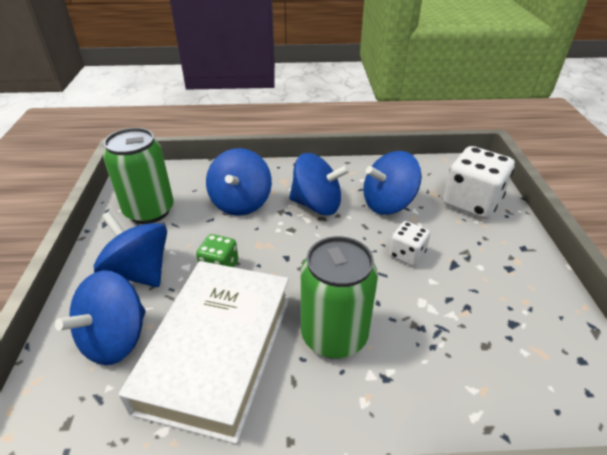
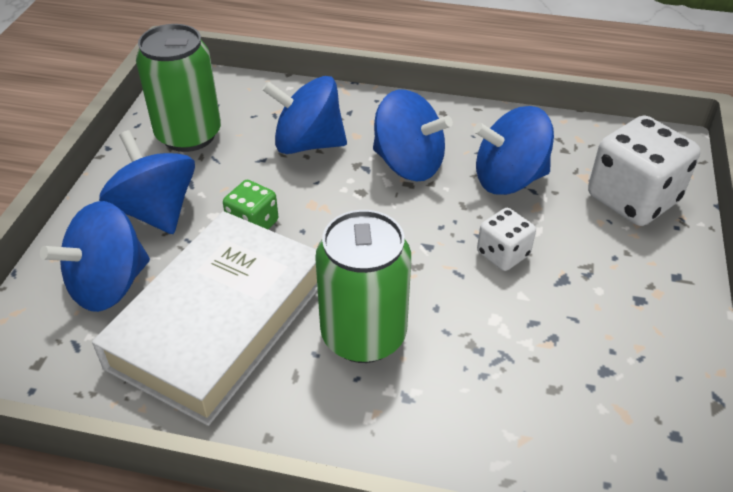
camera: 15 degrees right, 5 degrees up
blue spinning top [206,148,272,216] -> blue spinning top turned 75 degrees clockwise [262,76,347,154]

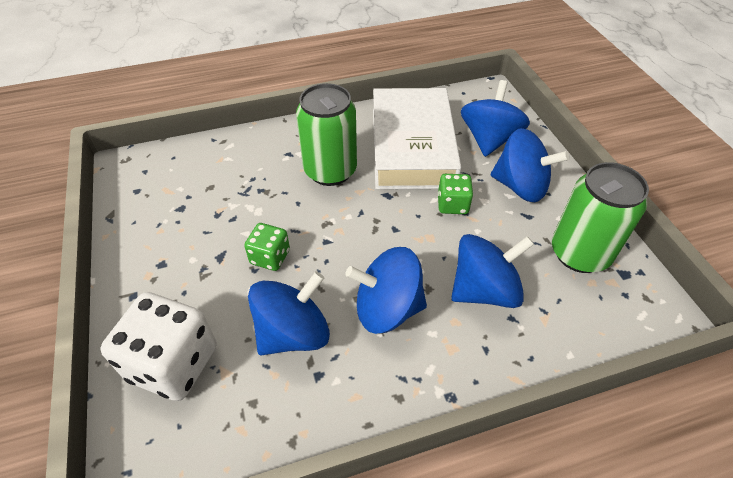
camera: 150 degrees right, 5 degrees up
white dice [477,208,536,271] -> green dice [244,223,290,271]

